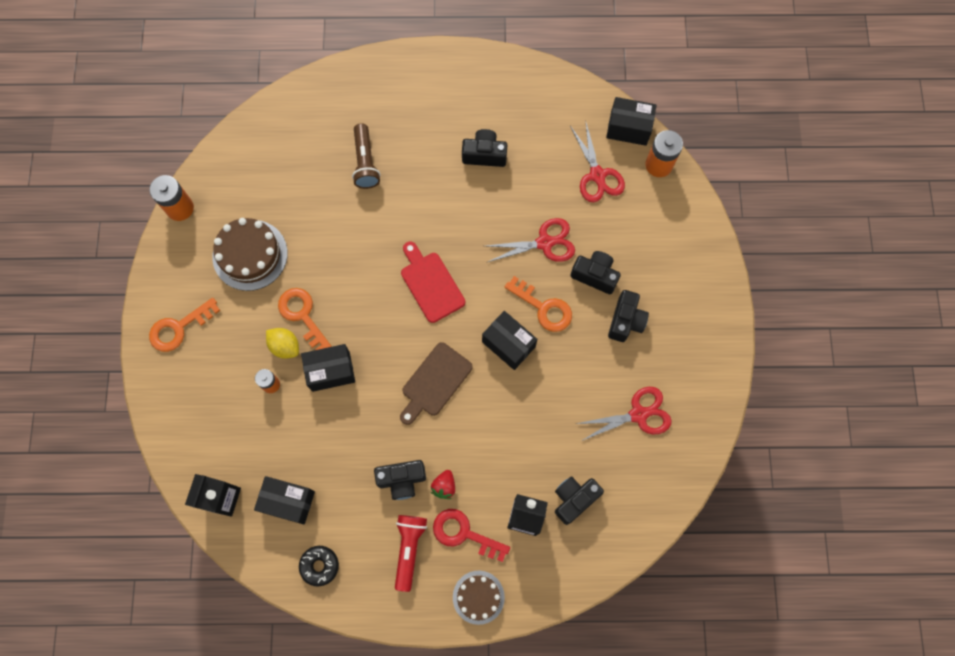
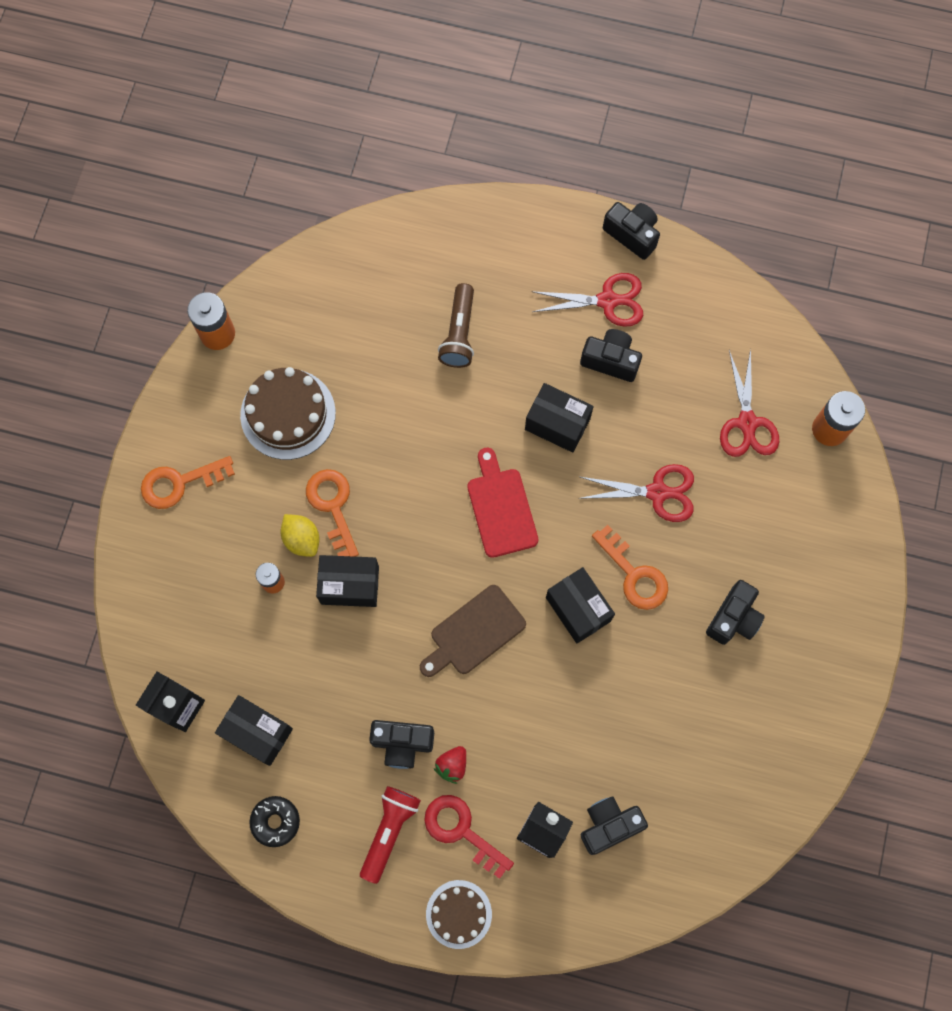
camera: 15 degrees right, 0 degrees up
black camera [570,251,621,294] -> black camera moved to [603,202,660,260]
red scissors [576,387,672,440] -> red scissors moved to [531,273,643,327]
black box [606,97,657,146] -> black box moved to [525,383,594,453]

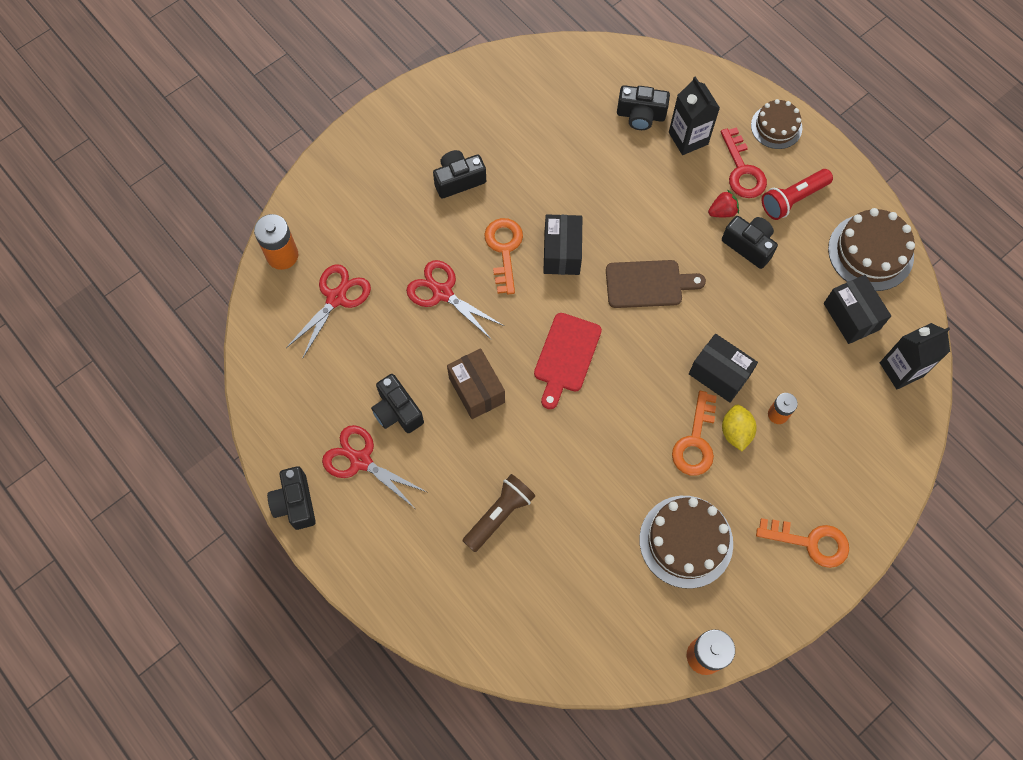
camera: 145 degrees left, 5 degrees down
black donut [249,796,300,847] -> brown cake [828,208,915,291]
black box [525,383,594,453] -> brown box [447,348,505,419]

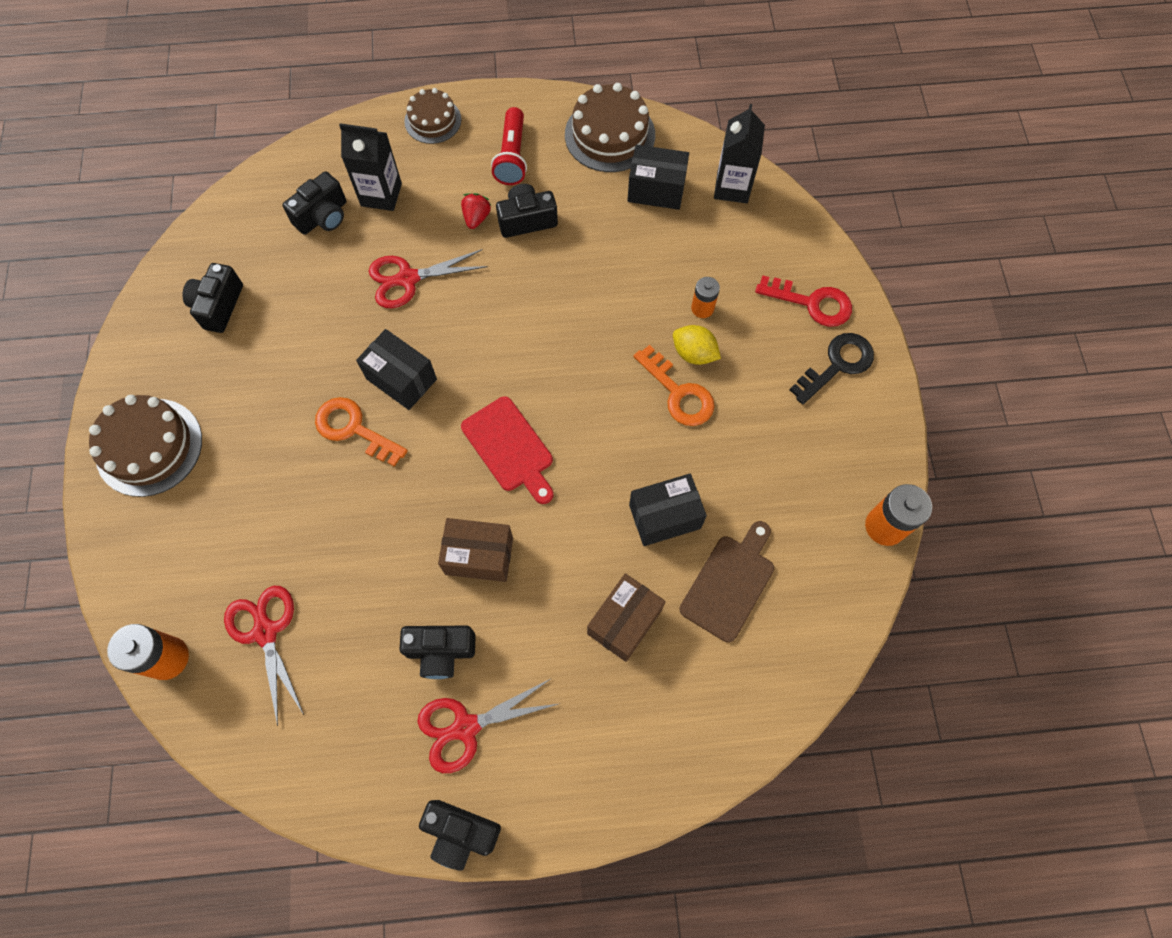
camera: 55 degrees left, 0 degrees up
red scissors [406,260,504,340] -> red scissors moved to [369,249,488,308]
black camera [433,150,486,198] -> black camera moved to [182,263,243,333]
brown flashlight [463,474,535,552] -> brown box [587,573,666,662]
brown cutting board [606,260,706,308] -> brown cutting board moved to [680,521,774,642]
brown cake [639,496,733,589] -> brown cake moved to [89,395,202,497]
black box [689,334,758,403] -> black box moved to [629,474,707,546]
red key [721,127,767,198] -> red key moved to [755,275,852,327]
orange key [756,518,849,568] -> black key [790,333,874,405]

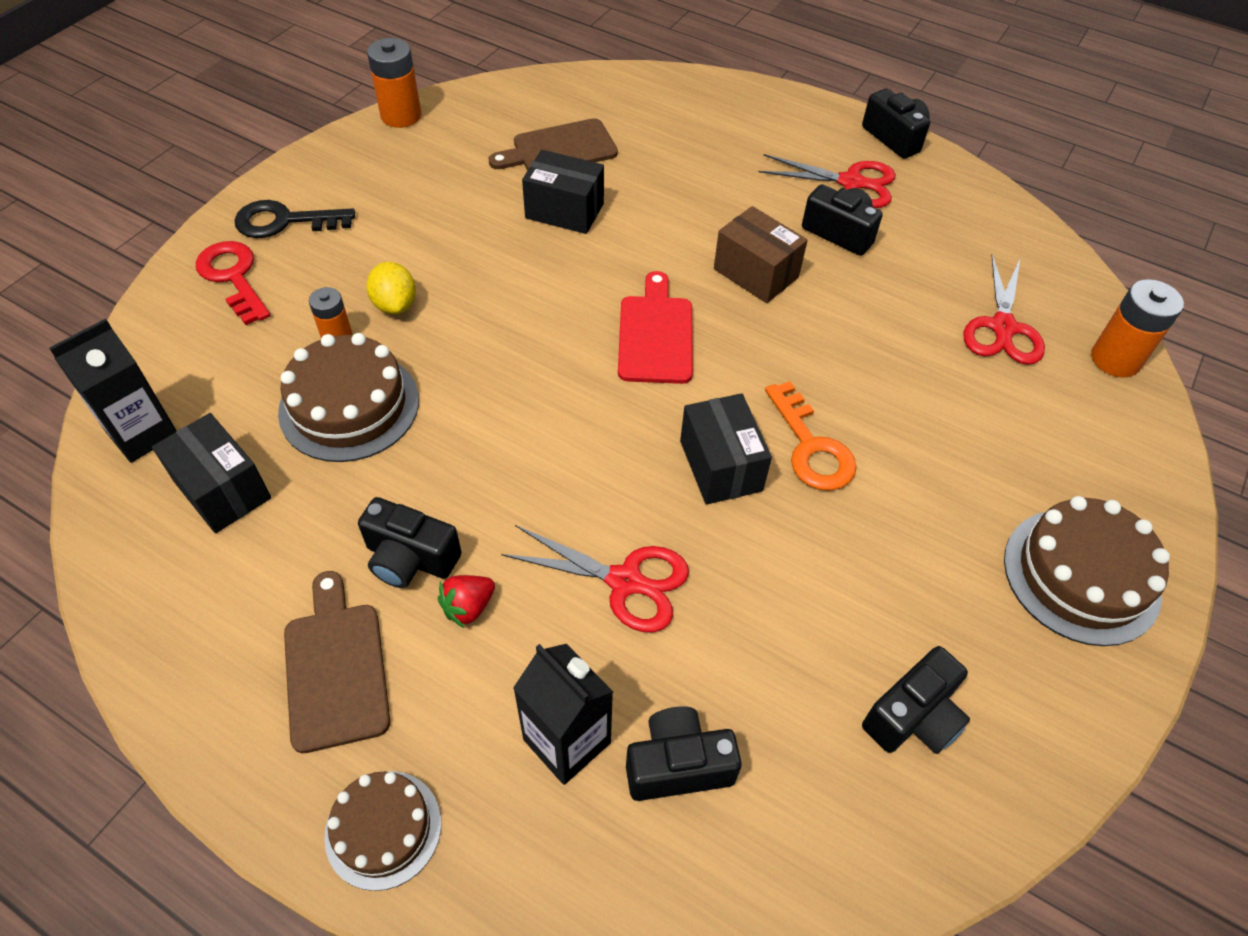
camera: 145 degrees left, 15 degrees down
red flashlight [491,107,527,185] -> brown cutting board [284,571,390,753]
brown cake [565,83,655,172] -> brown cake moved to [278,333,419,462]
brown box [587,573,666,662] -> none
orange key [633,345,714,426] -> none

